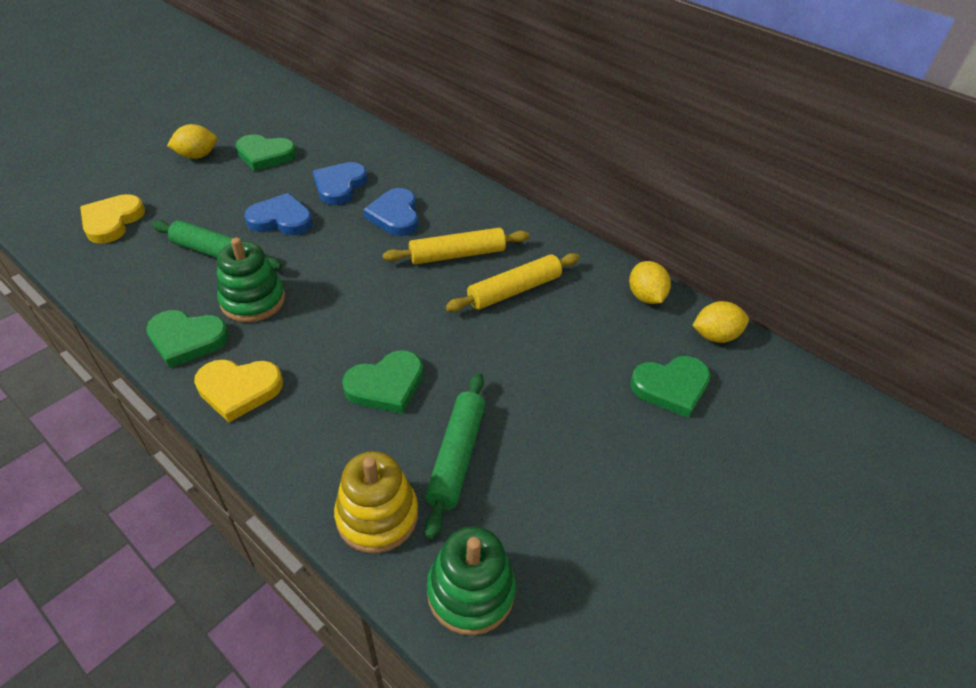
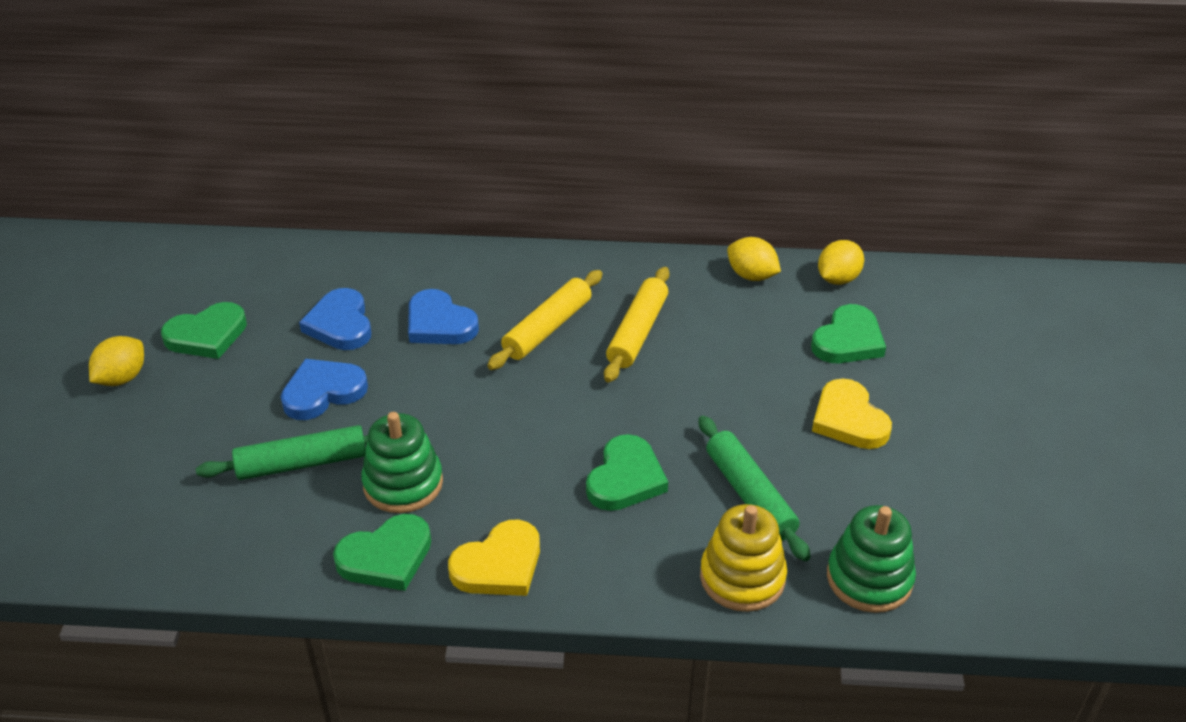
camera: 35 degrees left, 5 degrees down
yellow heart [80,194,145,244] -> yellow heart moved to [812,379,892,449]

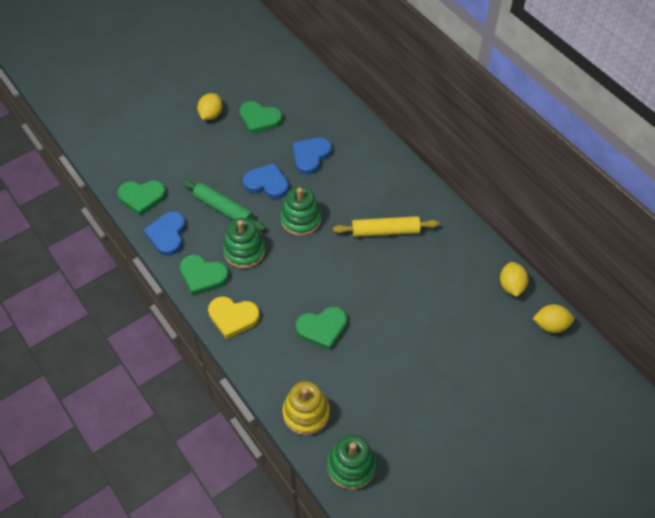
camera: 50 degrees right, 15 degrees up
yellow lemon [89,336,144,386] -> yellow lemon turned 60 degrees counterclockwise [197,93,222,120]
blue heart [408,289,479,344] -> blue heart moved to [143,211,186,256]
yellow rolling pin [604,267,670,382] -> none
green rolling pin [698,416,811,561] -> none
green heart [811,304,886,363] -> green heart moved to [117,180,166,216]
yellow heart [812,379,892,449] -> none
none -> green stacking toy [280,186,321,236]

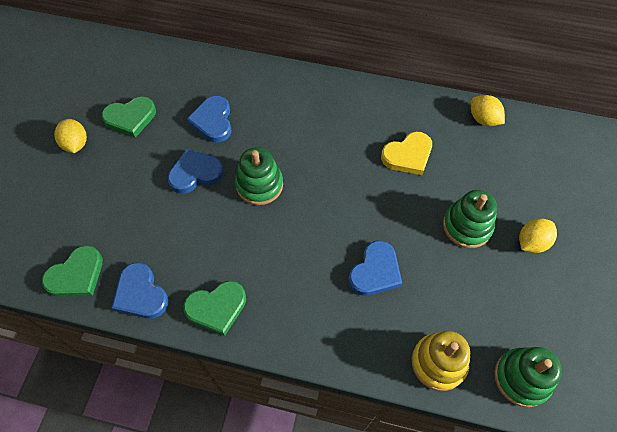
camera: 40 degrees left, 5 degrees up
green rolling pin [182,179,266,231] -> none
yellow heart [208,297,260,339] -> yellow heart moved to [381,132,432,175]
green stacking toy [223,218,265,269] -> green stacking toy moved to [443,190,497,248]
green heart [296,307,347,350] -> blue heart [349,241,402,296]
yellow rolling pin [333,216,439,237] -> none
yellow lemon [533,304,574,333] -> yellow lemon moved to [519,219,557,253]

